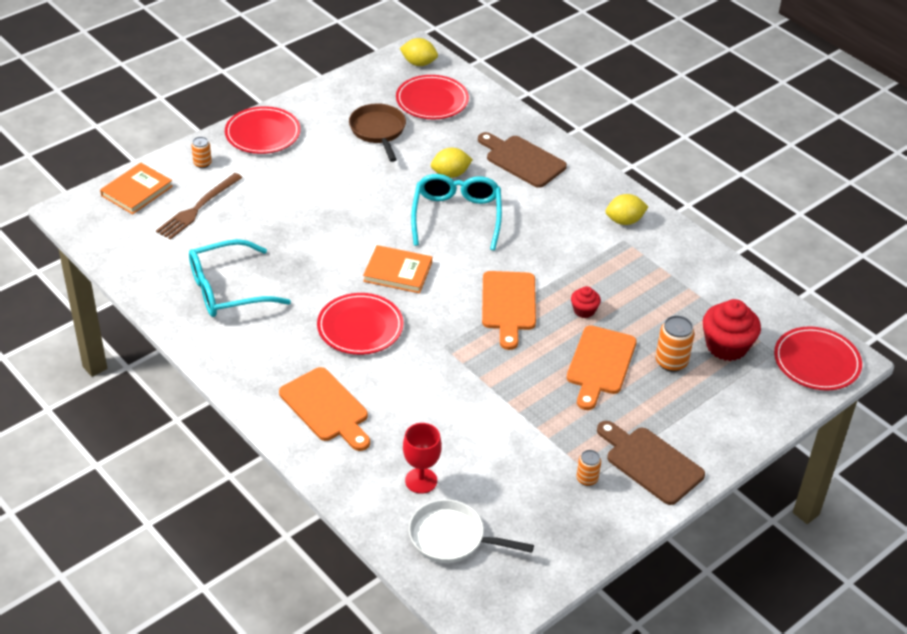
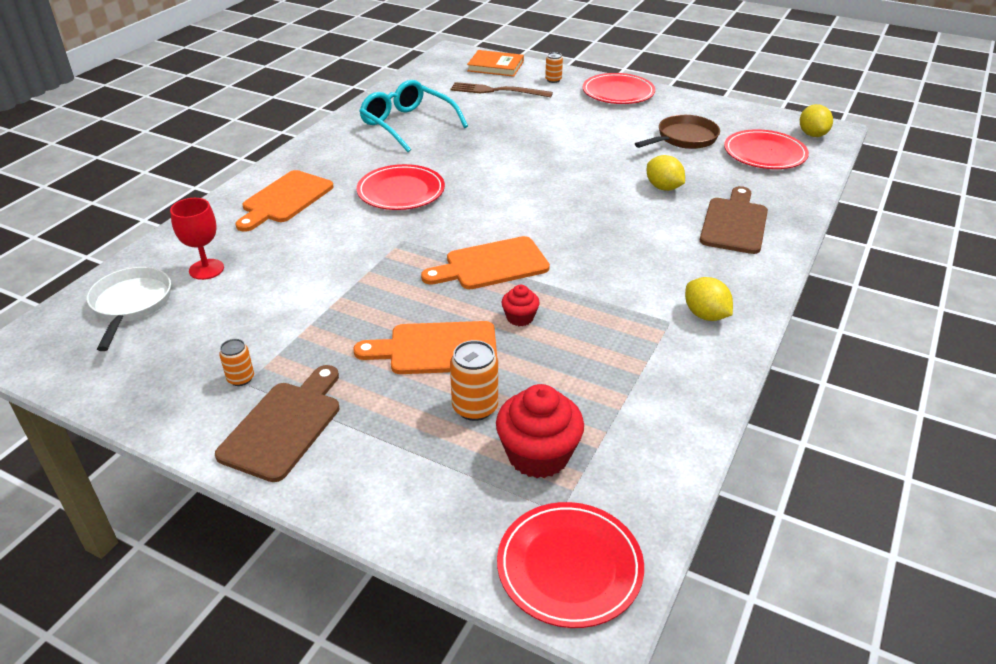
camera: 70 degrees right, 5 degrees down
orange book [363,245,432,293] -> none
turquoise glasses [411,174,502,251] -> none

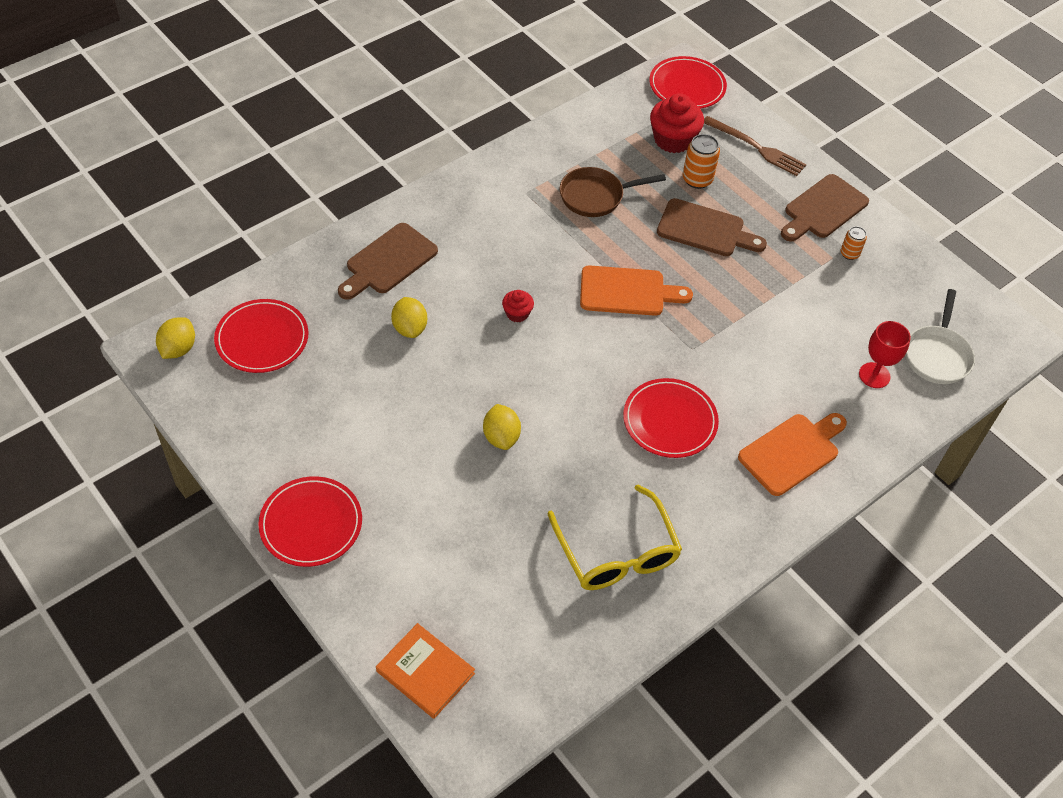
camera: 160 degrees left, 15 degrees up
orange cutting board [353,321,497,374] -> brown cutting board [657,198,767,256]
turquoise glasses [359,80,468,152] -> yellow glasses [547,485,682,590]
brown fork [450,82,553,97] -> brown fork moved to [704,116,806,176]
red cupcake [502,285,540,326] -> red cupcake moved to [502,290,534,322]
orange can [545,52,563,83] -> none
brown pan [635,115,720,149] -> brown pan moved to [560,167,666,217]
yellow lemon [685,277,733,321] -> yellow lemon moved to [483,404,521,450]

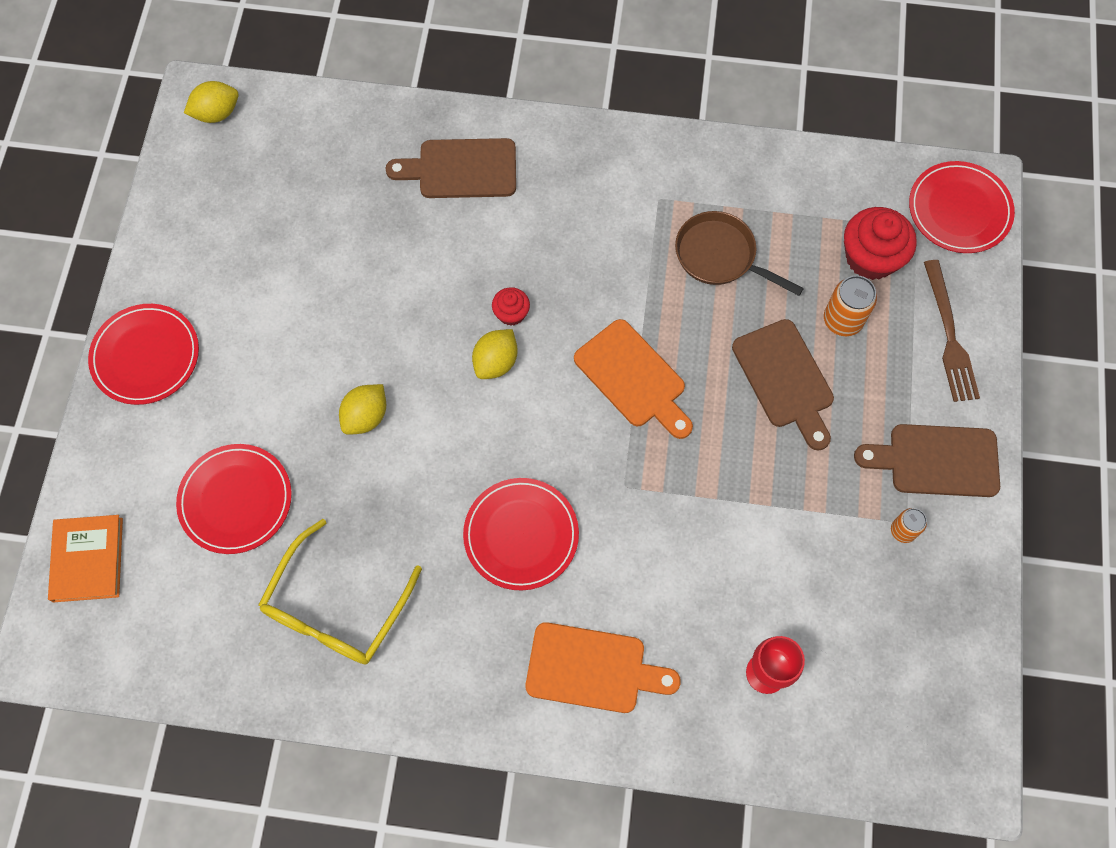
camera: 50 degrees right, 15 degrees up
red plate [214,299,308,373] -> red plate moved to [176,444,292,554]
yellow lemon [391,297,427,338] -> yellow lemon moved to [472,329,518,379]
white pan [906,289,975,384] -> none

